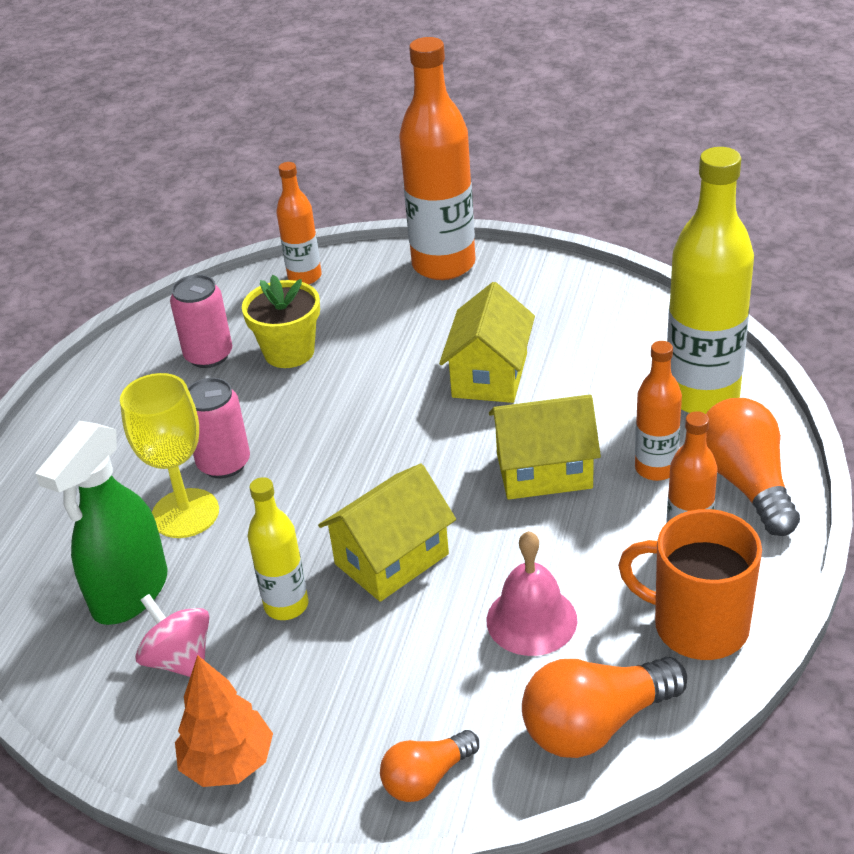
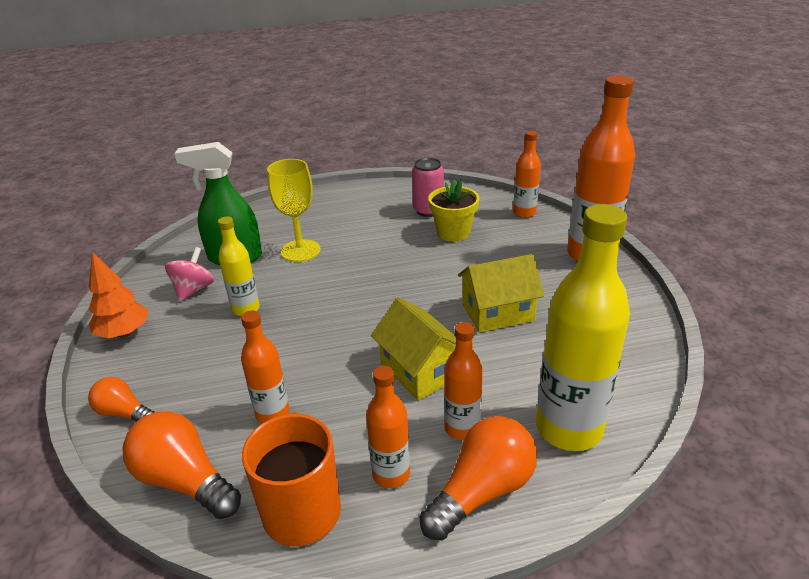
camera: 60 degrees right, 5 degrees down
pink can [188,378,250,479] -> none
yellow house [318,464,456,602] -> none
pink bell [487,531,578,656] -> orange bottle [241,311,290,423]

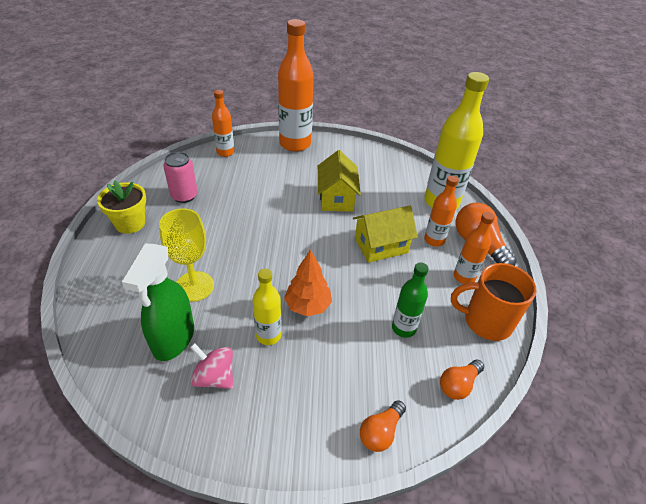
camera: 80 degrees left, 10 degrees up
orange tree [89,252,148,339] -> orange tree moved to [284,250,332,316]
orange light bulb [123,411,241,519] -> orange light bulb [440,360,484,400], size x0.60
orange bottle [241,311,290,423] -> green bottle [392,262,429,338]
yellow flower pot [428,179,480,242] -> yellow flower pot moved to [97,180,146,234]

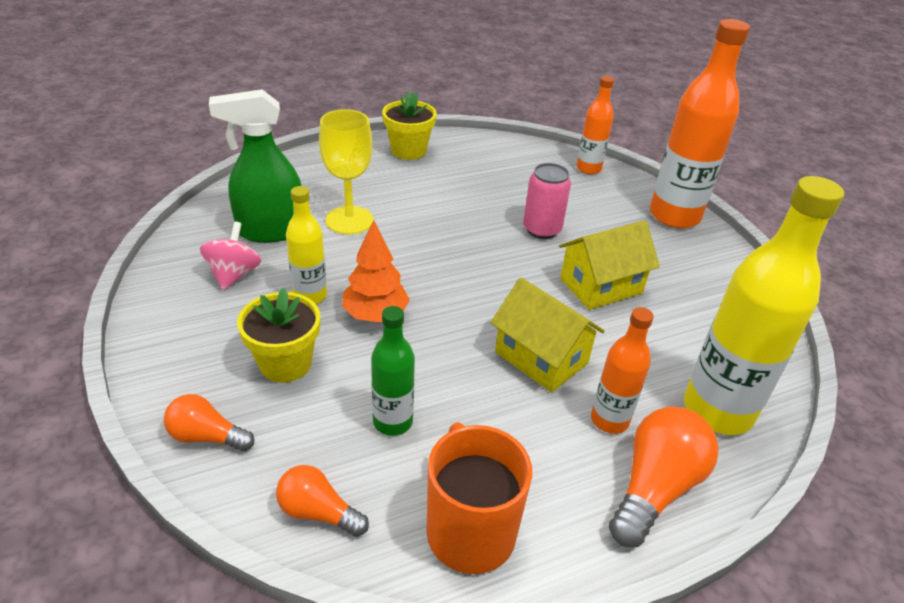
camera: 65 degrees right, 5 degrees down
pink can [163,152,198,203] -> pink can moved to [523,163,571,239]
orange bottle [454,212,495,284] -> none
none -> yellow flower pot [237,288,320,383]

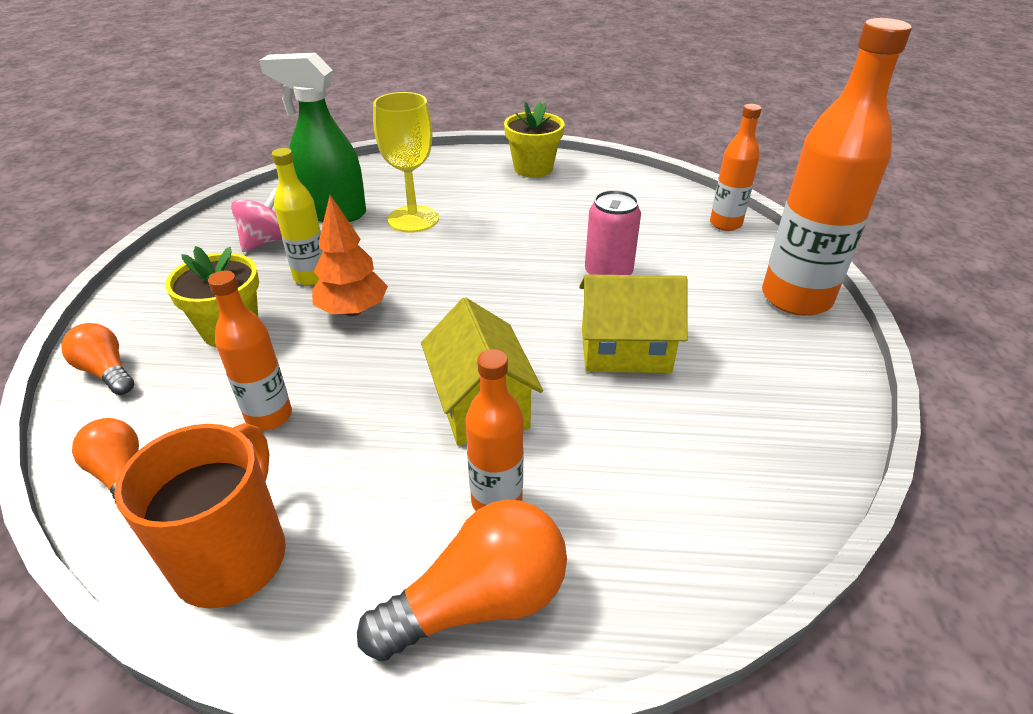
camera: 30 degrees right, 0 degrees up
green bottle [371,306,415,436] -> orange bottle [208,271,292,431]
yellow bottle [684,176,844,435] -> none

